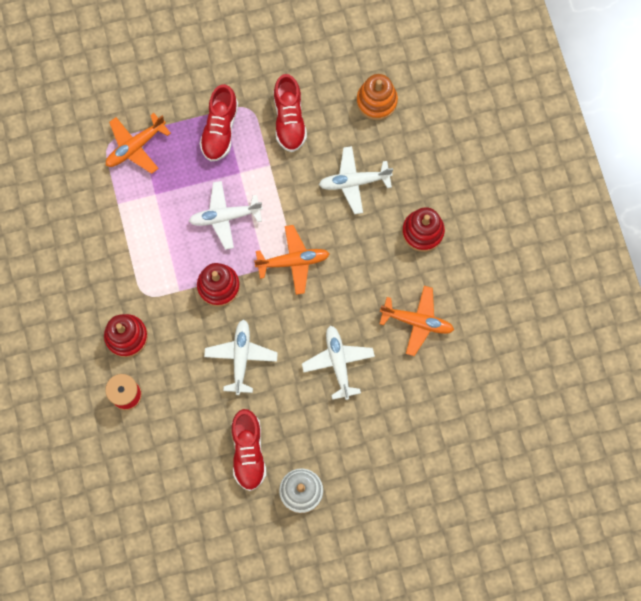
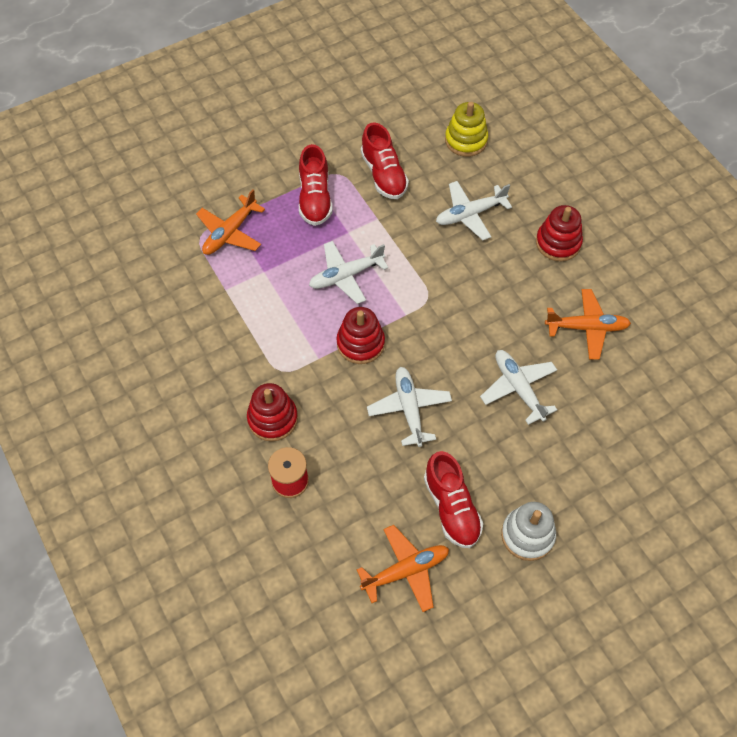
camera: 15 degrees left, 15 degrees down
orange plane [254,225,329,295] -> orange plane moved to [357,525,449,612]
orange stacking toy [357,74,398,120] -> yellow stacking toy [445,102,488,157]

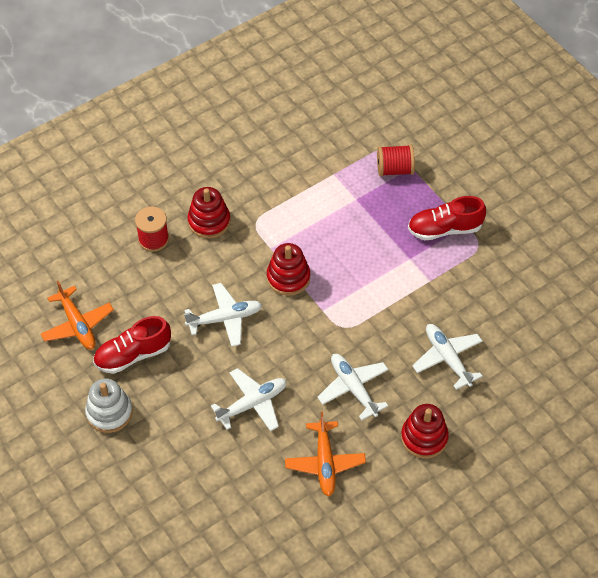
camera: 85 degrees right, 5 degrees down
orange plane [196,189,265,255] -> red spool [377,145,415,177]
white plane [309,241,388,304] -> white plane moved to [317,354,389,420]
red shoe [361,122,409,199] -> none
yellow stacking toy [445,102,488,157] -> none

